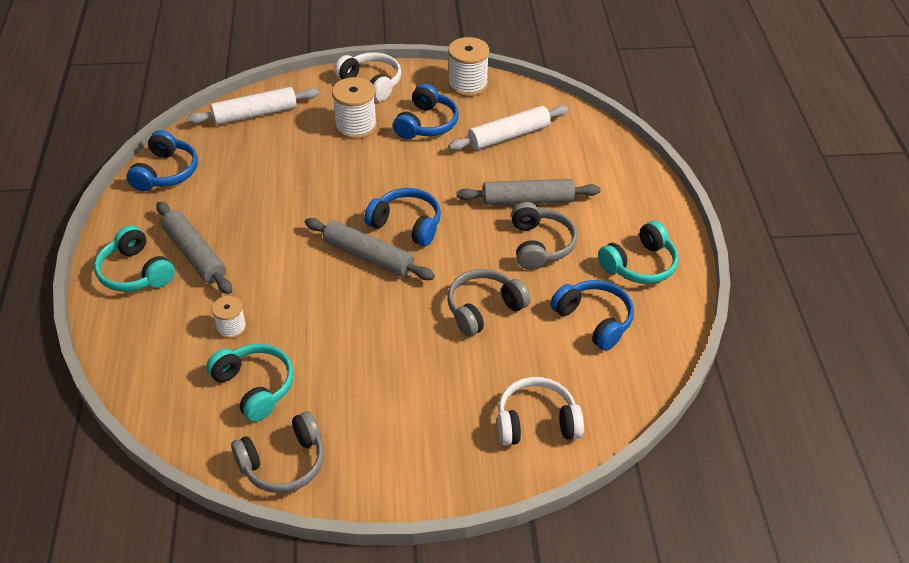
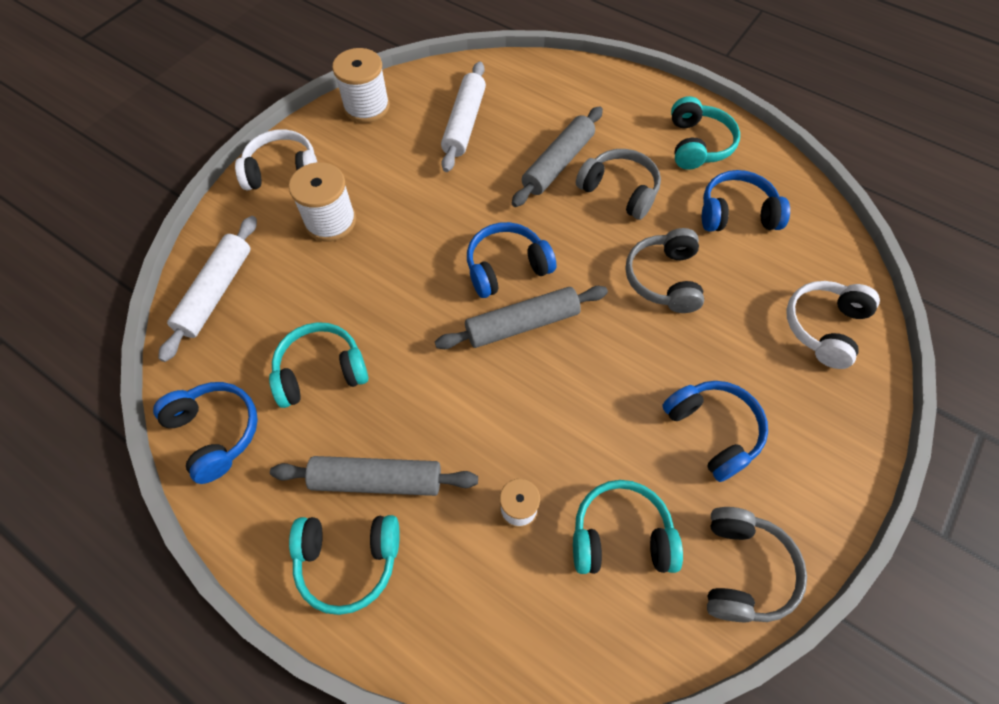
camera: 50 degrees left, 15 degrees up
blue headphones [393,84,459,139] -> blue headphones moved to [662,381,768,482]
none -> turquoise headphones [269,322,368,408]

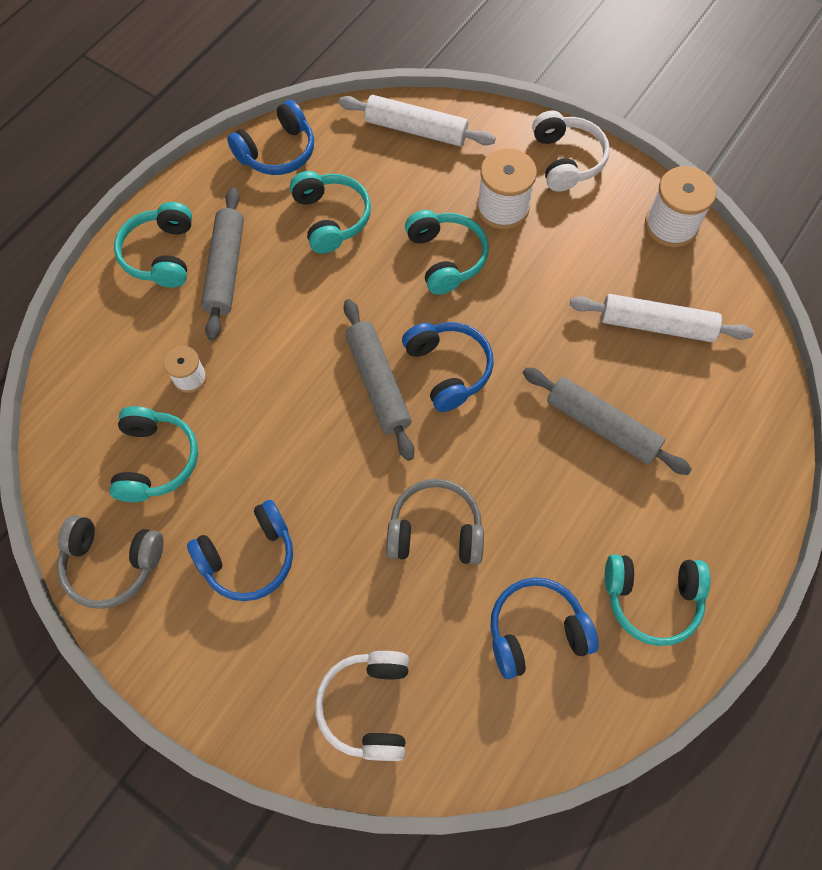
camera: 90 degrees right, 5 degrees up
grey headphones [576,149,661,220] -> none
blue headphones [702,170,790,231] -> blue headphones turned 105 degrees counterclockwise [490,578,599,679]
white headphones [786,281,880,369] -> white headphones turned 120 degrees counterclockwise [315,651,409,761]
none -> turquoise headphones [405,210,489,295]

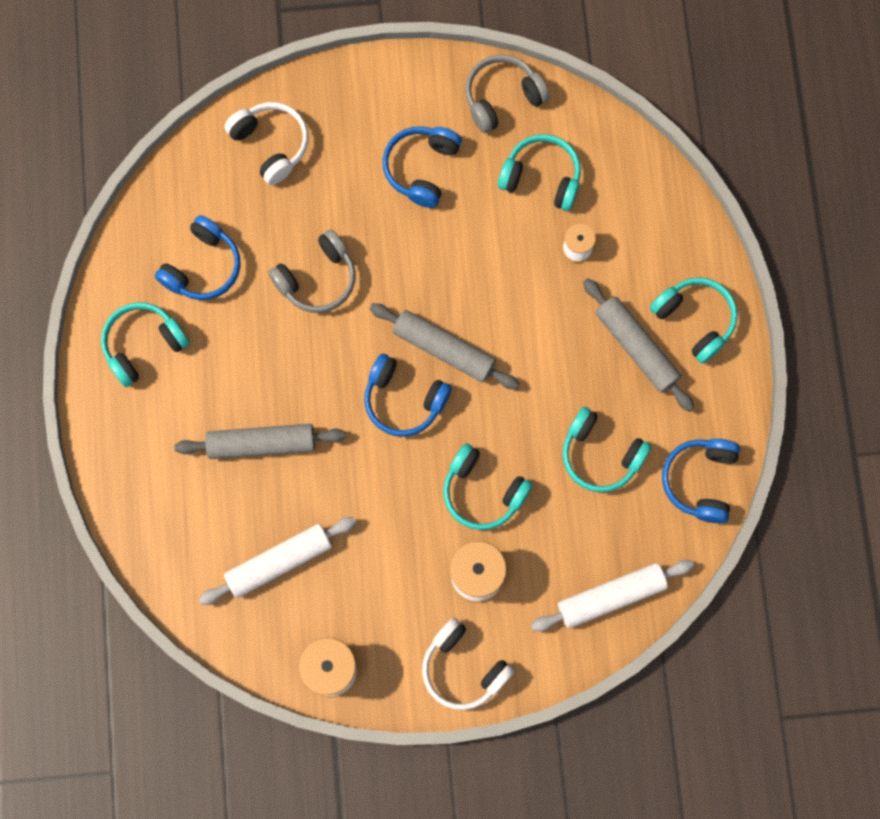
camera: 140 degrees right, 10 degrees up
turquoise headphones [109,406,198,502] -> turquoise headphones turned 150 degrees clockwise [498,134,581,211]

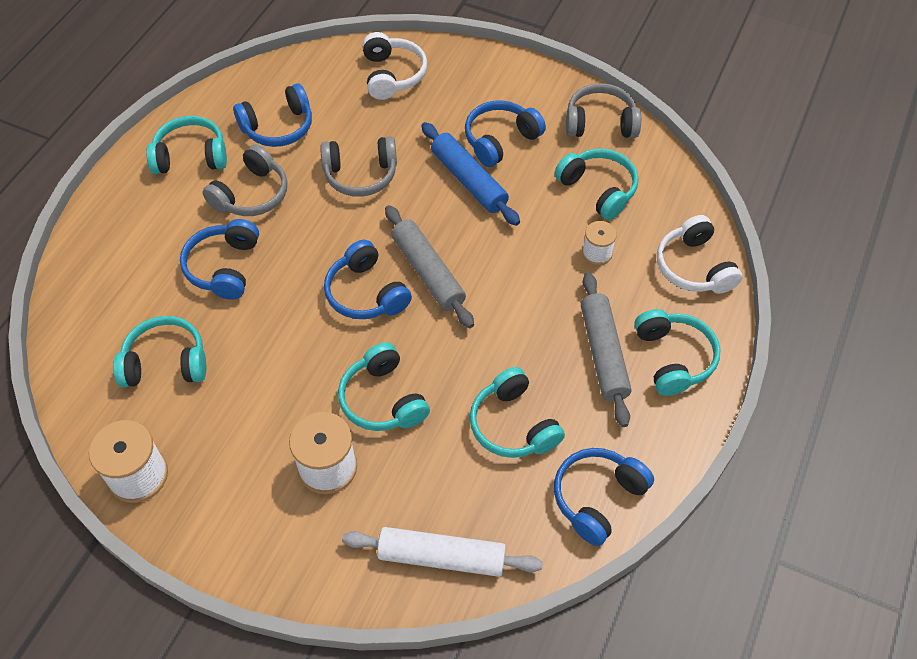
camera: 30 degrees right, 20 degrees down
grey rolling pin [174,424,346,459] -> blue headphones [180,219,259,300]
white rolling pin [199,517,356,605] -> turquoise headphones [113,316,206,387]
white headphones [422,618,514,710] -> white headphones moved to [657,215,743,294]
none -> grey headphones [202,144,287,216]
none -> blue rolling pin [421,122,520,226]

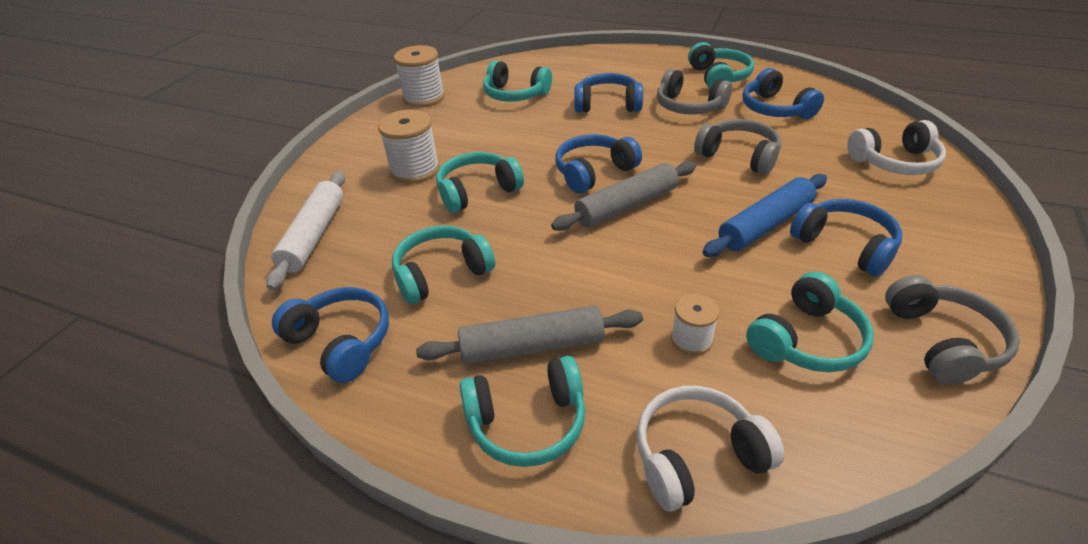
camera: 90 degrees right, 15 degrees down
turquoise headphones [113,316,206,387] -> turquoise headphones turned 120 degrees clockwise [483,60,552,102]
grey headphones [320,136,397,197] -> grey headphones turned 135 degrees clockwise [694,119,781,175]

